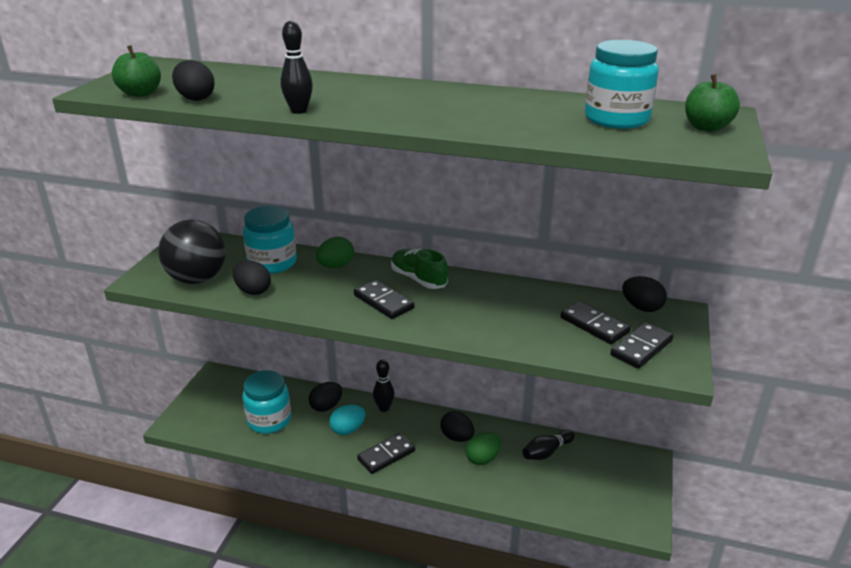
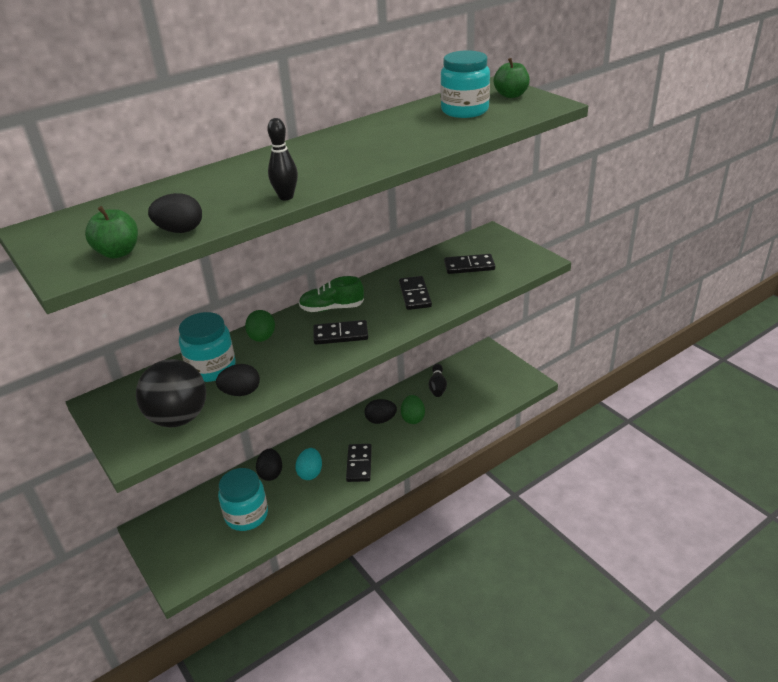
camera: 50 degrees left, 5 degrees up
black bowling pin [373,359,395,412] -> none
black domino [610,322,674,369] -> black domino moved to [399,276,432,310]
black egg [622,276,667,312] -> none

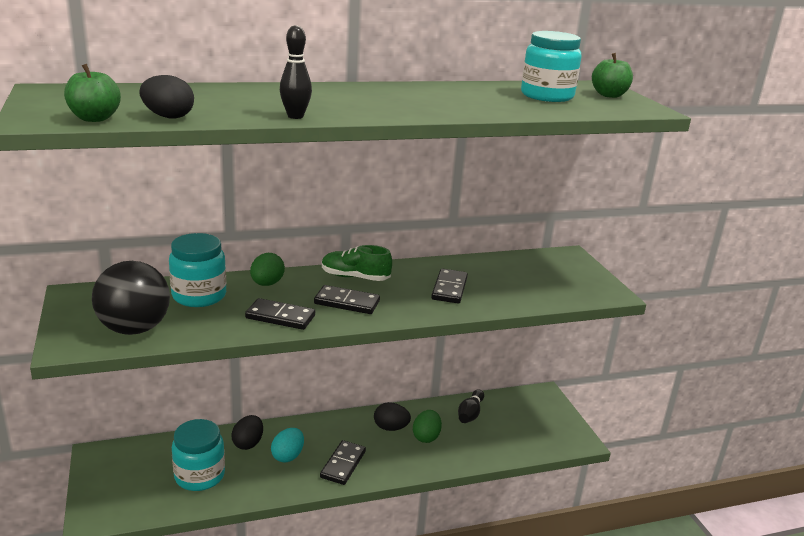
camera: 15 degrees right, 10 degrees down
black egg [216,364,260,396] -> none
black domino [444,254,495,274] -> black domino moved to [245,298,315,330]

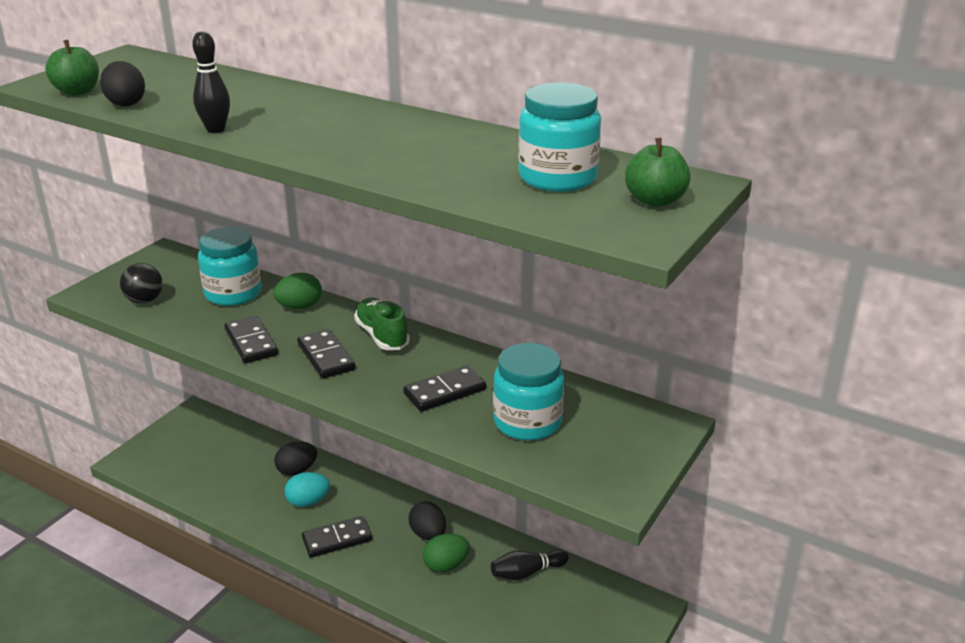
camera: 50 degrees right, 5 degrees up
black ball [92,261,170,335] -> black ball [120,263,163,304], size x0.56
turquoise jar [172,419,225,491] -> turquoise jar moved to [493,343,564,441]

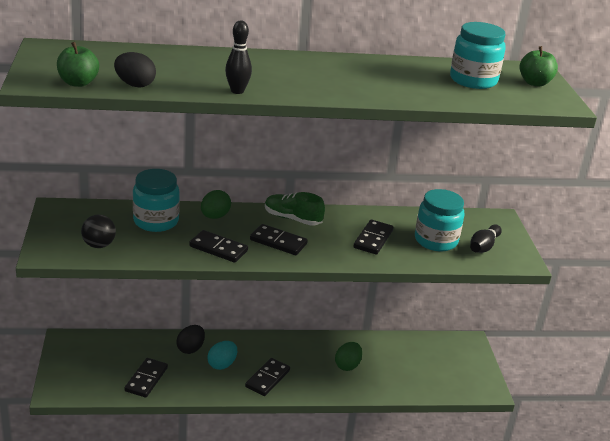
camera: 40 degrees left, 0 degrees up
black egg [408,502,446,540] -> none
black bowling pin [491,550,569,580] -> black bowling pin moved to [470,224,502,253]
none -> black domino [125,358,168,398]

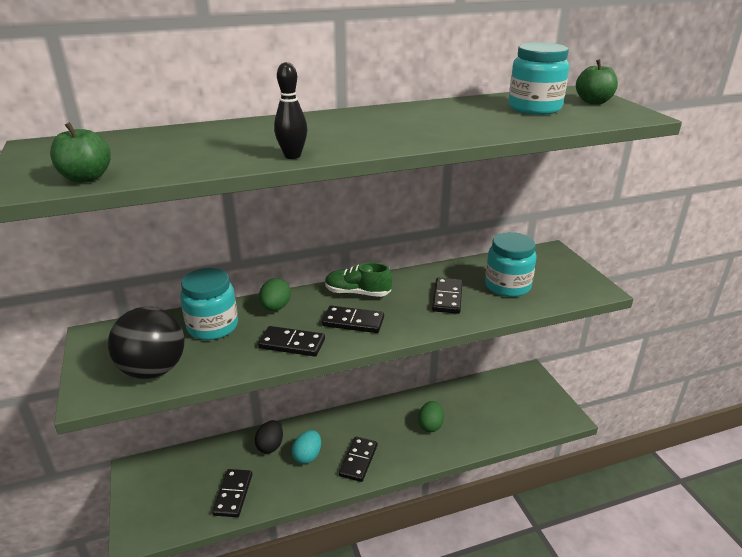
camera: 10 degrees left, 0 degrees up
black ball [81,215,116,248] -> black ball [108,306,184,379], size x1.78
black egg [114,52,156,87] -> none
black bowling pin [470,224,502,253] -> none

